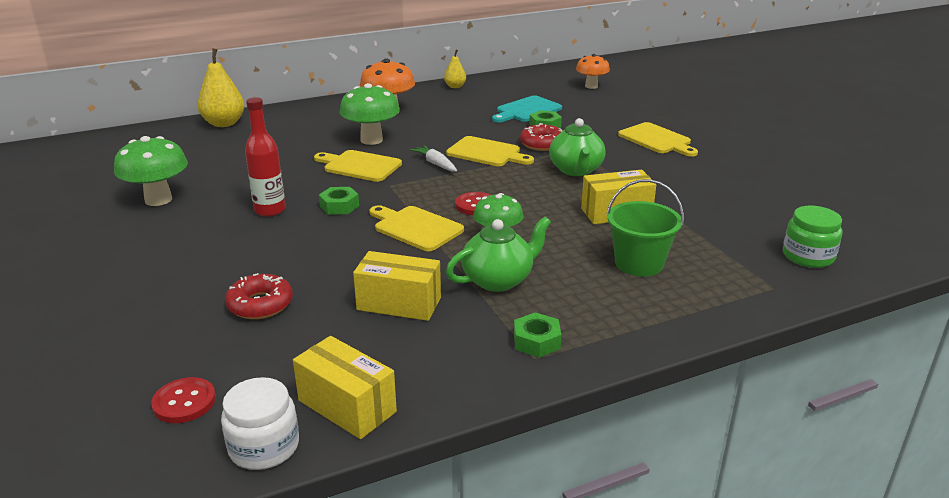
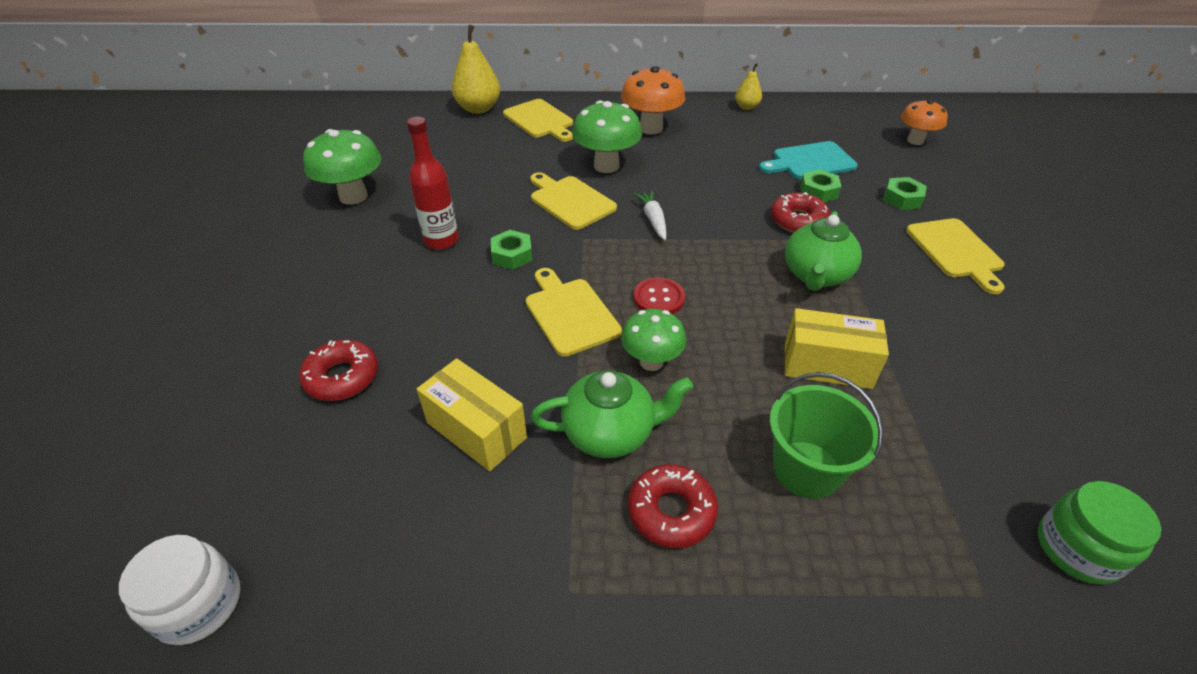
camera: 25 degrees right, 15 degrees up
red button [151,377,216,423] -> none
yellow box [293,336,397,439] -> none
yellow cutting board [446,136,534,166] -> yellow cutting board moved to [503,99,573,142]
green nut [514,312,561,357] -> green nut moved to [883,177,927,210]
none -> red donut [628,464,718,548]

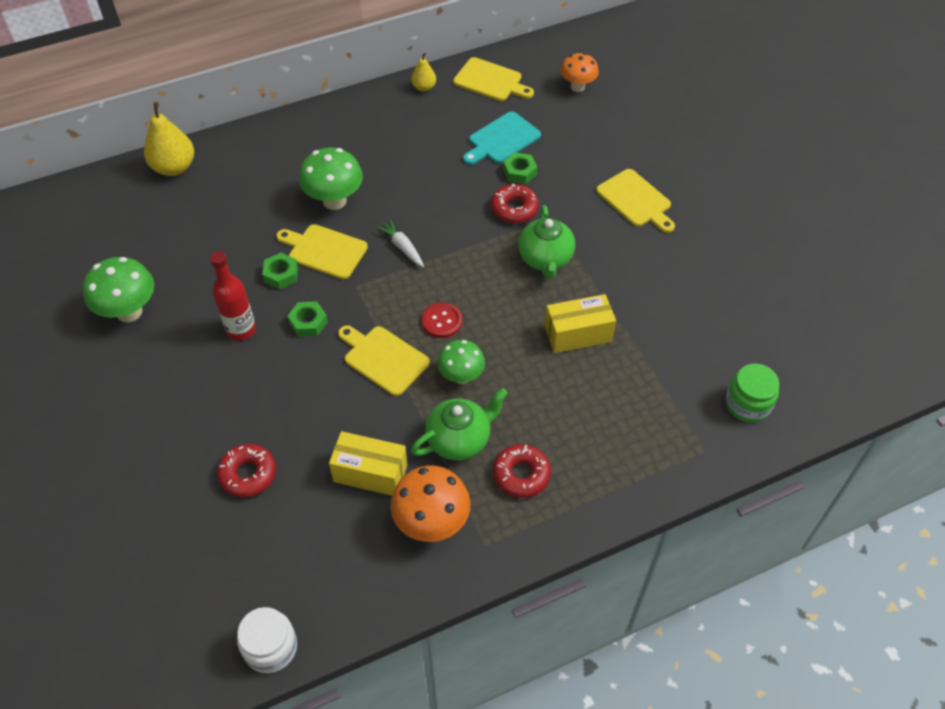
camera: 25 degrees left, 10 degrees up
yellow cutting board [503,99,573,142] -> yellow cutting board moved to [453,57,534,101]
orange mushroom [621,66,685,135] -> orange mushroom moved to [390,466,470,542]
green bucket [770,372,883,499] -> none
green nut [883,177,927,210] -> green nut moved to [262,253,298,289]

